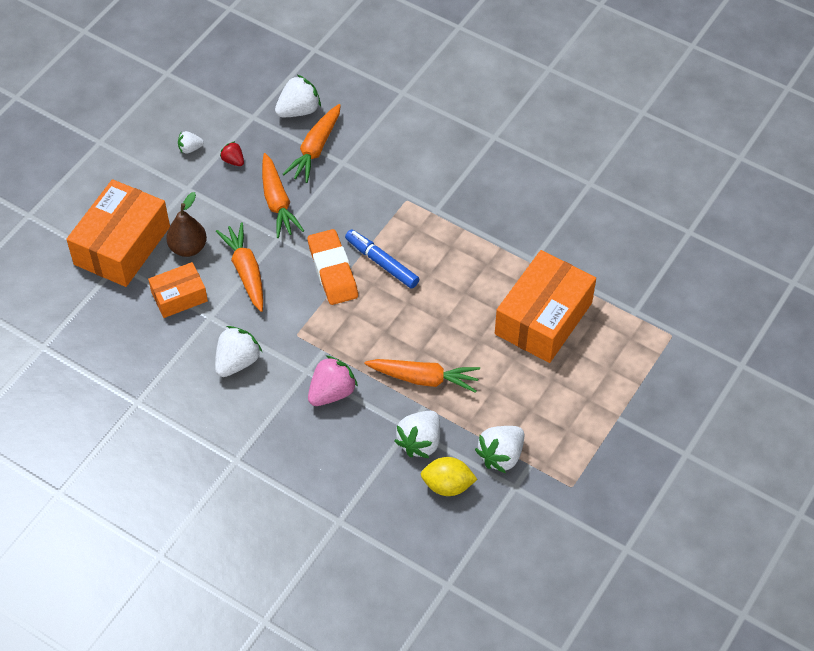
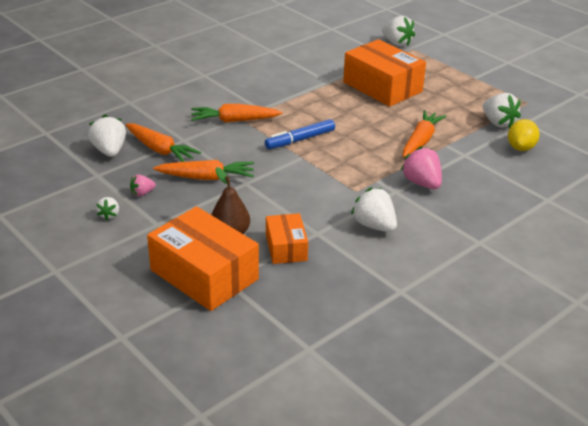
camera: 75 degrees left, 20 degrees down
orange carrot [216,222,263,312] -> orange carrot moved to [191,104,282,123]
red strawberry [220,141,244,166] -> pink strawberry [130,174,156,196]
orange eraser [308,229,358,305] -> none
white strawberry [394,411,440,458] -> white strawberry moved to [382,16,415,46]

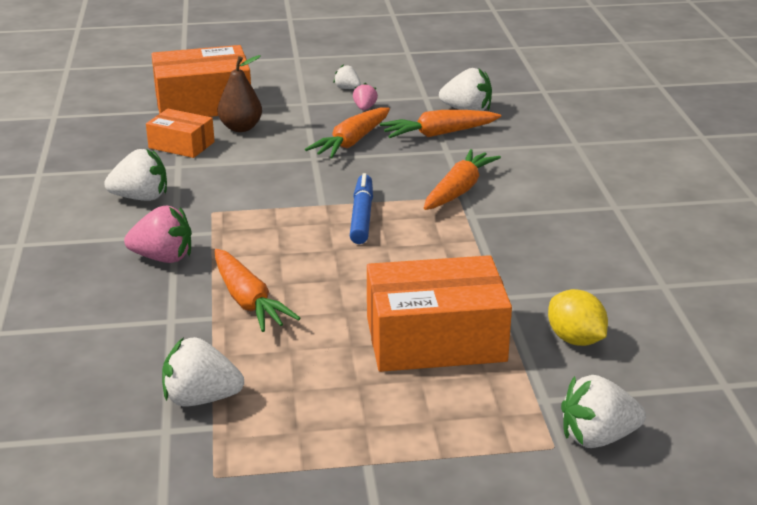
camera: 125 degrees right, 5 degrees down
yellow lemon [508,119,540,151] -> yellow lemon moved to [548,289,608,346]

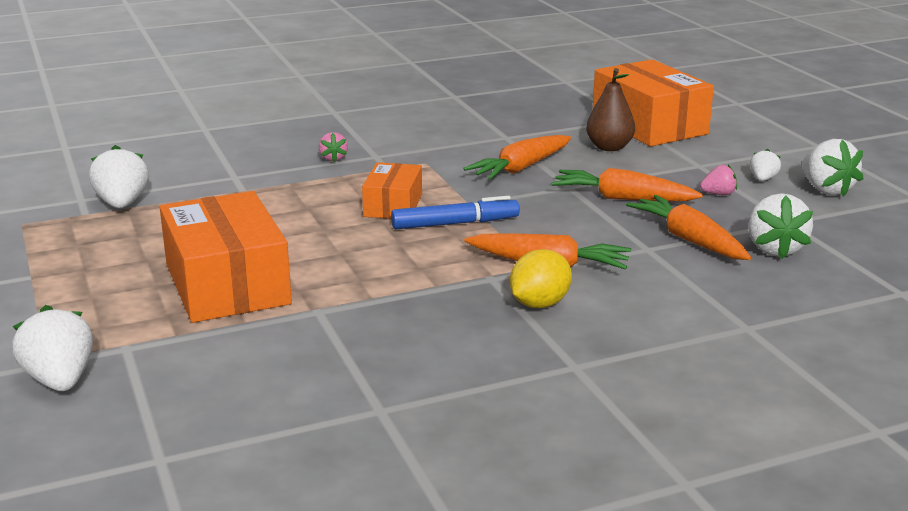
camera: 75 degrees right, 5 degrees down
white strawberry [104,149,167,201] -> white strawberry moved to [802,139,864,197]
pink strawberry [124,206,192,263] -> pink strawberry [319,132,348,162], size x0.55
orange box [146,109,215,158] -> orange box moved to [362,162,422,219]
orange carrot [215,249,300,332] -> orange carrot moved to [463,135,571,180]
yellow lemon [548,289,608,346] -> yellow lemon moved to [510,249,572,308]

